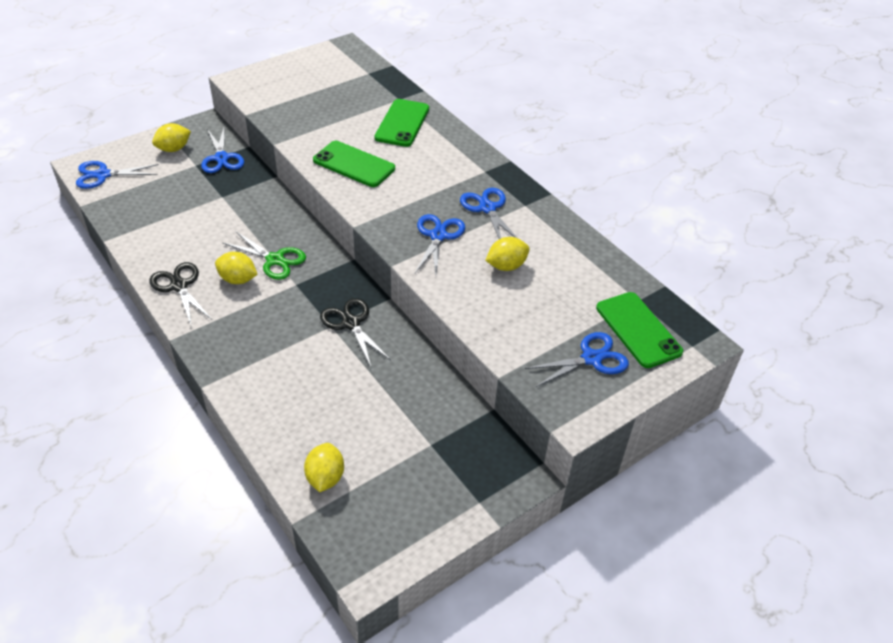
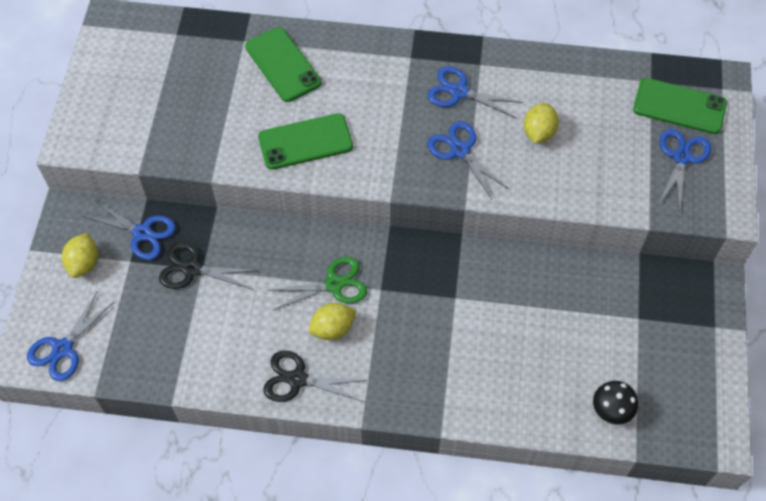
camera: 45 degrees left, 15 degrees up
yellow lemon [304,443,344,492] -> black mushroom [593,381,638,425]
black scissors [320,298,391,366] -> black scissors moved to [159,242,259,290]

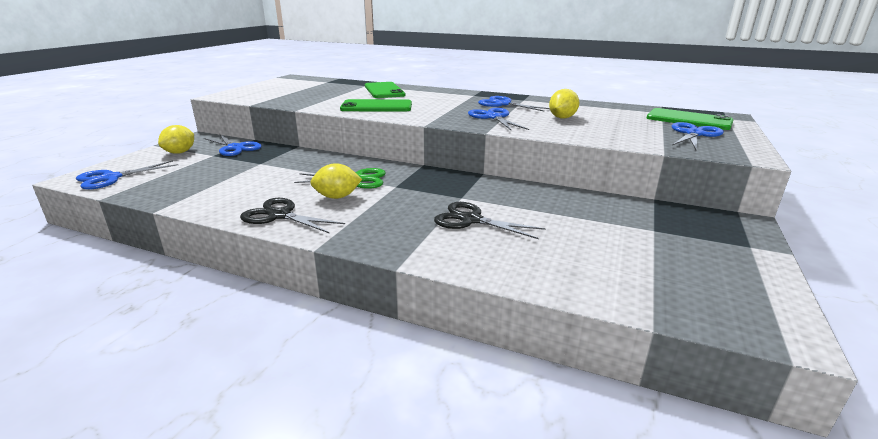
camera: 15 degrees right, 35 degrees down
black scissors [159,242,259,290] -> black scissors moved to [434,202,546,239]
black mushroom [593,381,638,425] -> none

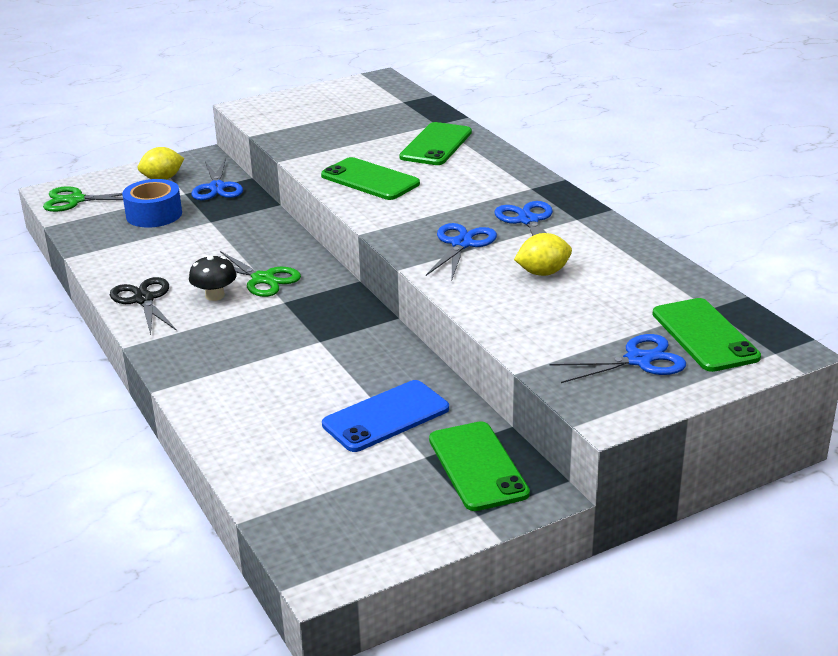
camera: 40 degrees right, 5 degrees up
blue scissors [76,160,178,190] -> green scissors [43,186,123,212]
yellow lemon [310,163,362,199] -> black mushroom [189,255,237,301]
black scissors [434,202,546,239] -> none
none -> blue tape [122,179,182,228]
none -> blue phone [322,380,449,452]
none -> green phone [429,421,530,511]

